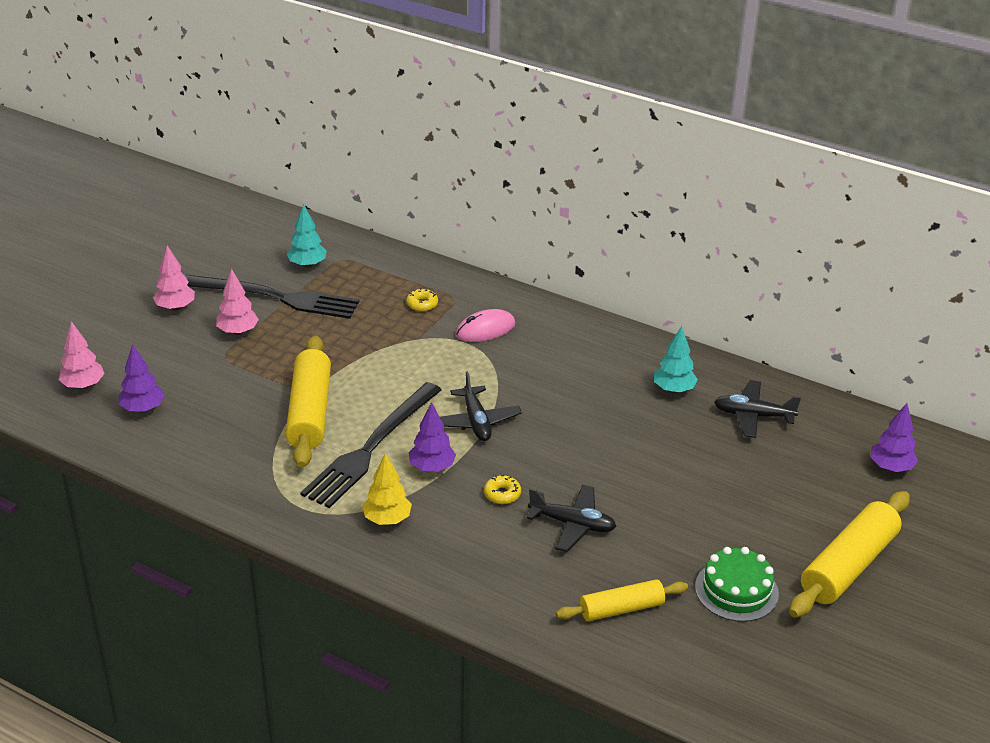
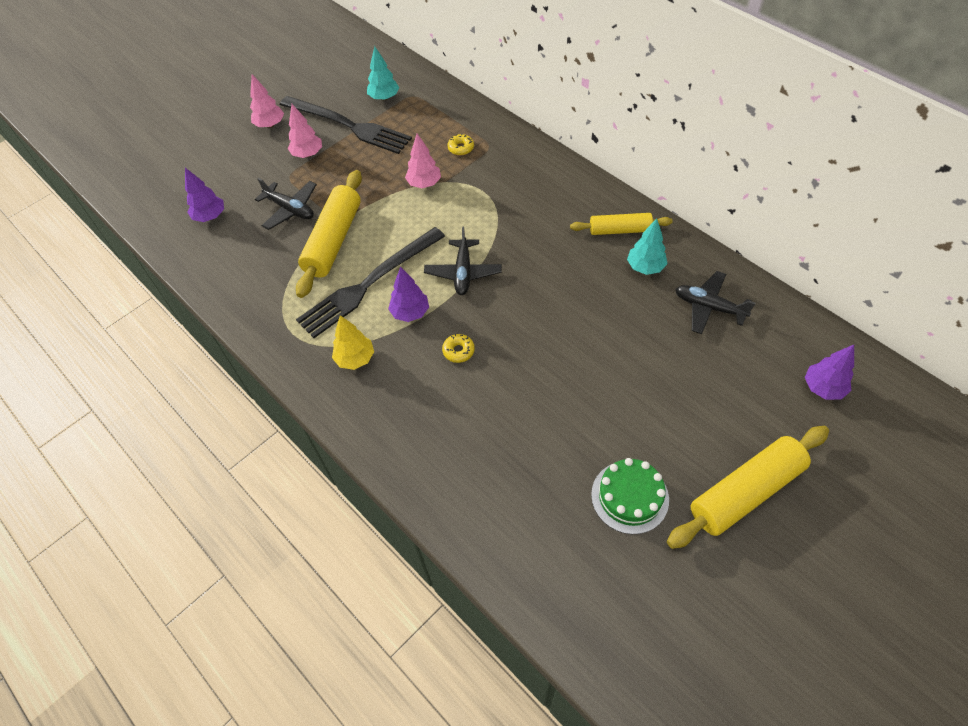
camera: 20 degrees right, 20 degrees up
pink tree [59,321,105,389] -> pink tree moved to [405,134,441,188]
pink mouse [456,309,515,342] -> none
black plane [526,485,616,552] -> black plane moved to [255,178,317,230]
yellow rolling pin [556,579,688,621] -> yellow rolling pin moved to [570,213,673,235]

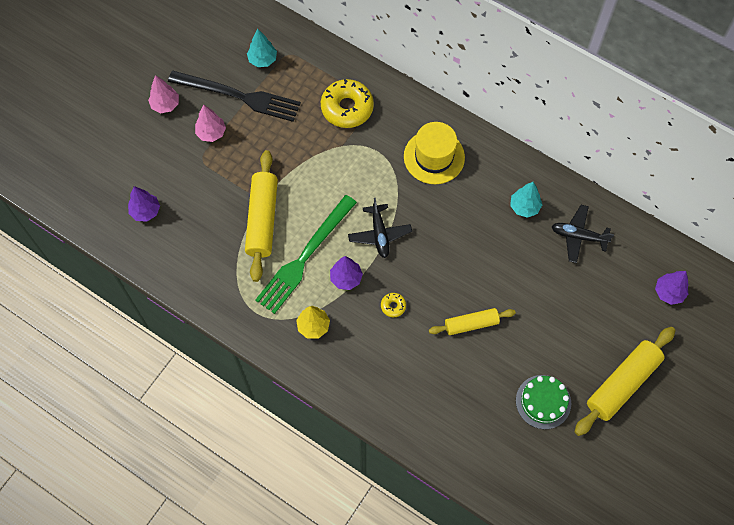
camera: 15 degrees left, 10 degrees up
black plane [255,178,317,230] -> none
black fork [296,227,445,338] -> green fork [255,195,357,314]
pink tree [405,134,441,188] -> none
yellow donut [447,133,474,156] -> yellow donut [321,79,374,128], size x2.23
yellow rolling pin [570,213,673,235] -> yellow rolling pin moved to [429,308,516,335]
none -> yellow hat [404,122,465,184]

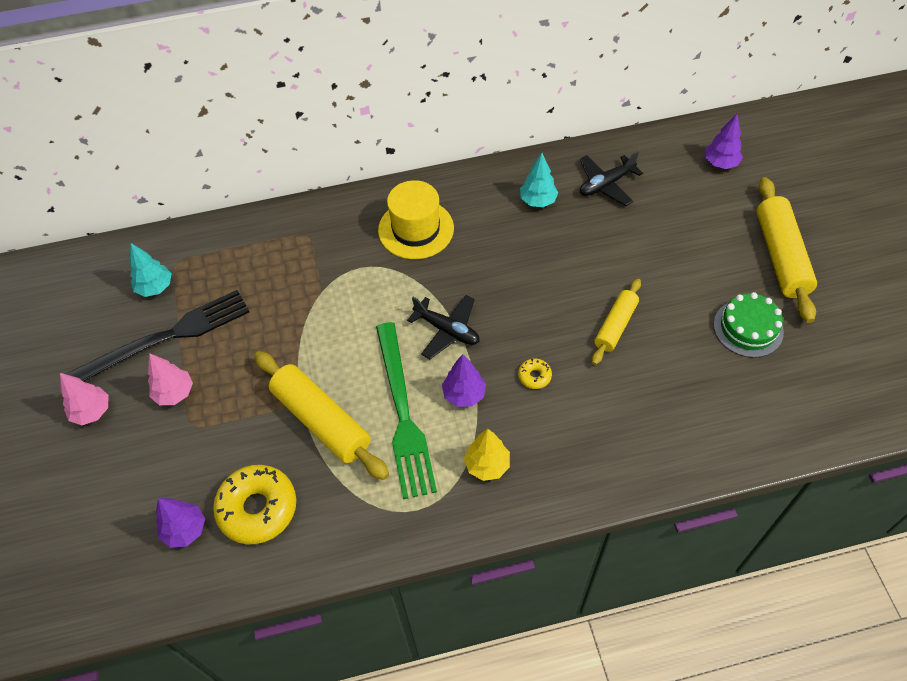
camera: 45 degrees left, 10 degrees down
yellow donut [321,79,374,128] -> yellow donut moved to [213,465,296,544]

